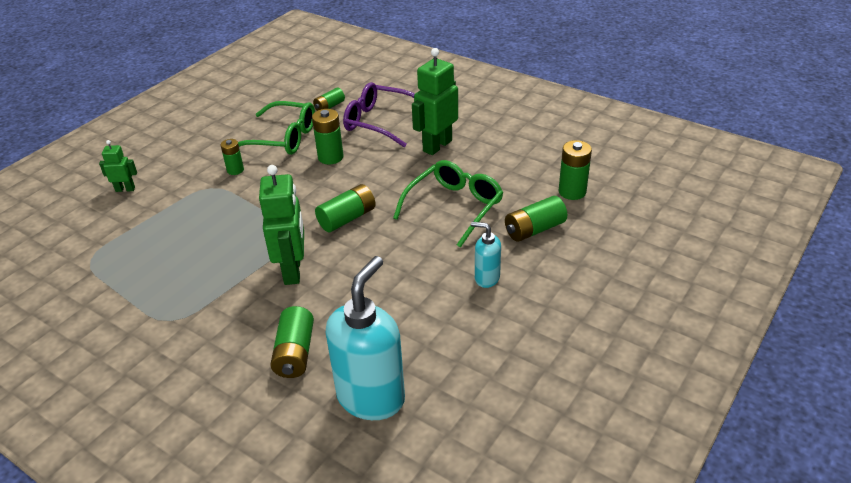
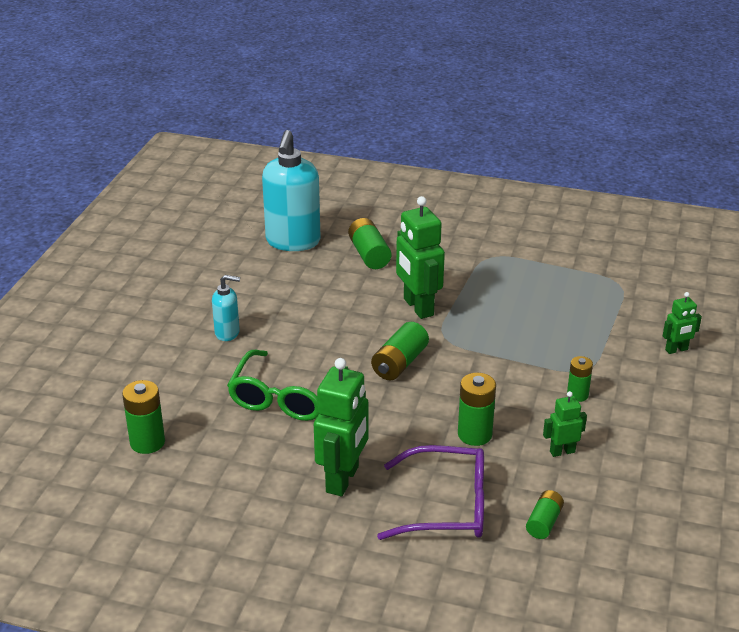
camera: 160 degrees right, 5 degrees down
green glasses [238,101,315,155] -> green robot [543,391,587,457]
green battery [505,196,567,242] -> none

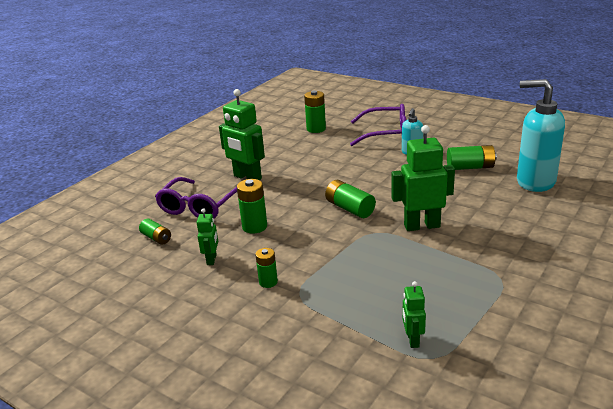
camera: 110 degrees right, 5 degrees down
green glasses [227,350,349,421] -> none
green battery [348,218,391,269] -> green battery moved to [447,145,497,170]
green robot [663,292,702,354] -> green robot moved to [402,281,426,348]
none -> purple glasses [350,104,406,146]

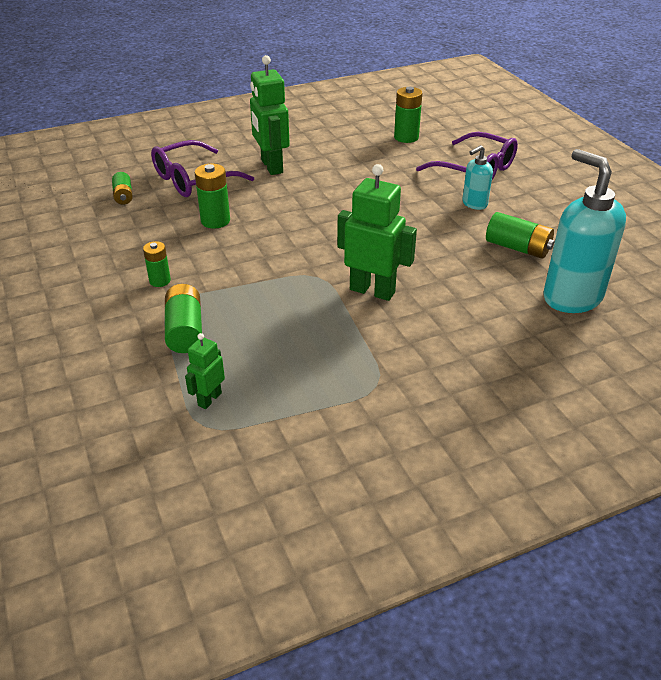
camera: 30 degrees right, 10 degrees up
green robot [197,208,218,265] -> none
green battery [325,180,376,218] -> green battery moved to [165,284,202,353]

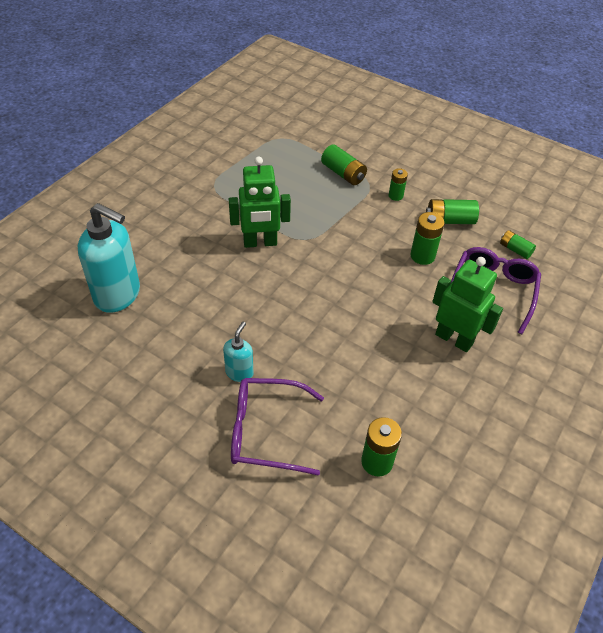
camera: 145 degrees right, 10 degrees up
green robot [185,333,225,409] -> none
green battery [486,212,555,259] -> green battery moved to [426,199,479,224]

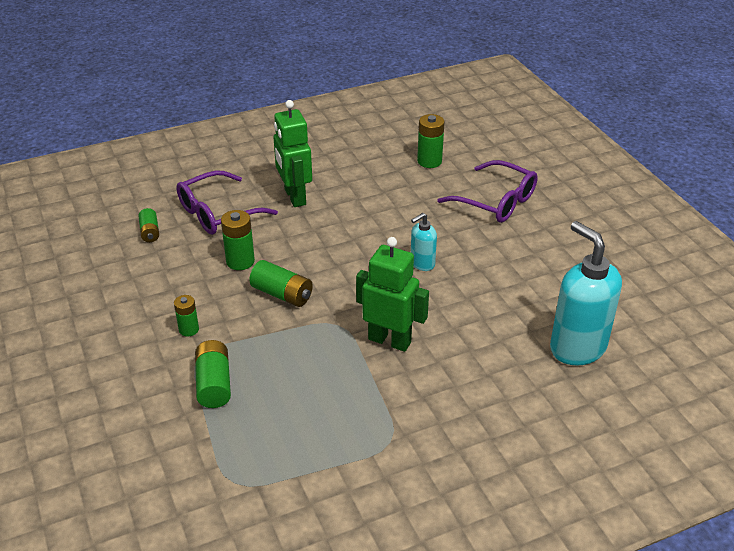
camera: 145 degrees left, 10 degrees down
turquoise soap dispenser [223,322,253,382] -> turquoise soap dispenser moved to [411,213,437,271]
green battery [426,199,479,224] -> green battery moved to [249,260,313,307]

